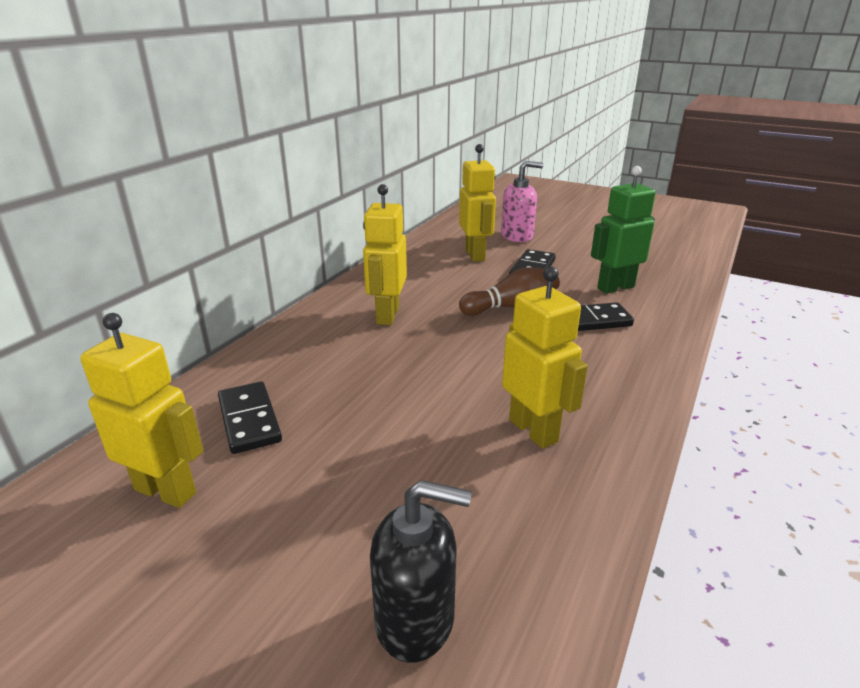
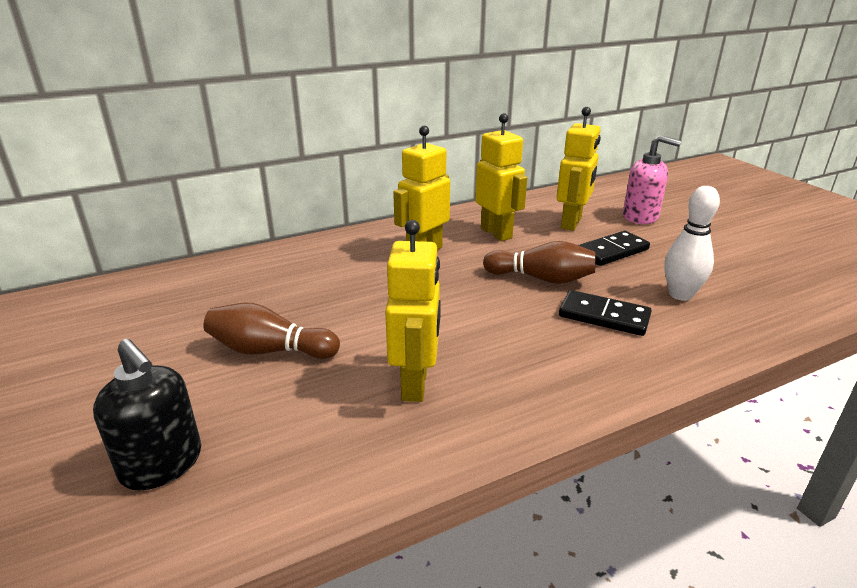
camera: 35 degrees right, 0 degrees up
yellow robot [80,313,203,508] -> yellow robot moved to [475,113,527,241]
black domino [218,382,282,454] -> none
green robot [591,166,656,294] -> white bowling pin [664,186,720,301]
none -> brown bowling pin [203,303,340,359]

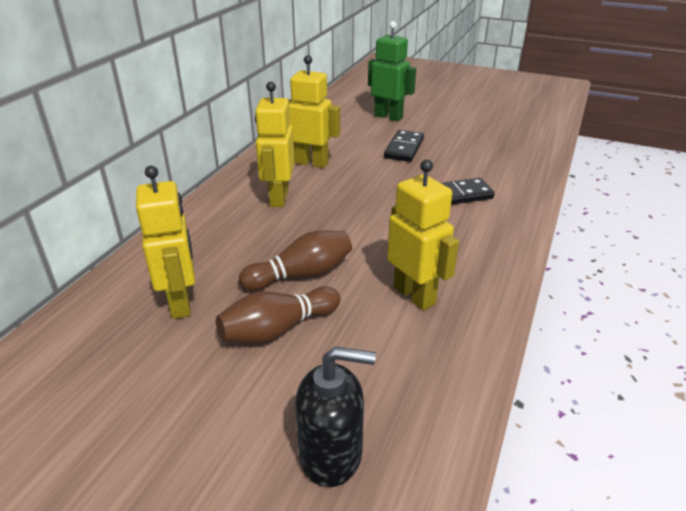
camera: 40 degrees left, 5 degrees up
brown bowling pin [483,241,596,284] -> brown bowling pin moved to [239,231,352,291]
yellow robot [556,107,601,231] -> yellow robot moved to [136,166,195,319]
pink soap dispenser [623,135,681,224] -> green robot [368,21,416,121]
white bowling pin [664,186,720,301] -> none

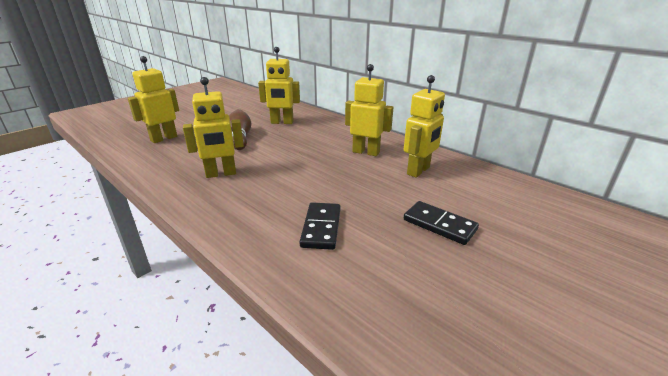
camera: 110 degrees right, 5 degrees down
brown bowling pin [239,231,352,291] -> none
black soap dispenser [295,346,376,487] -> yellow robot [128,56,179,143]
green robot [368,21,416,121] -> none

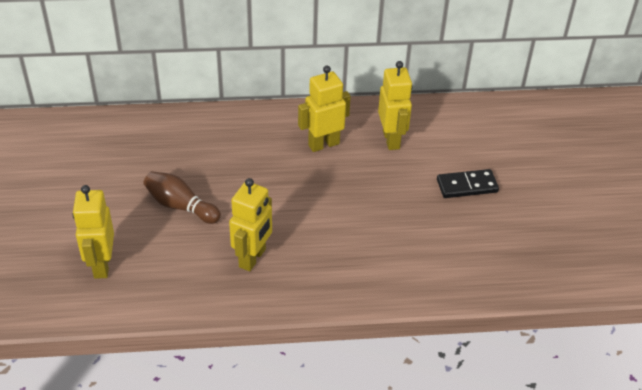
camera: 50 degrees left, 15 degrees up
yellow robot [258,47,300,124] -> none
black domino [300,202,341,250] -> none

